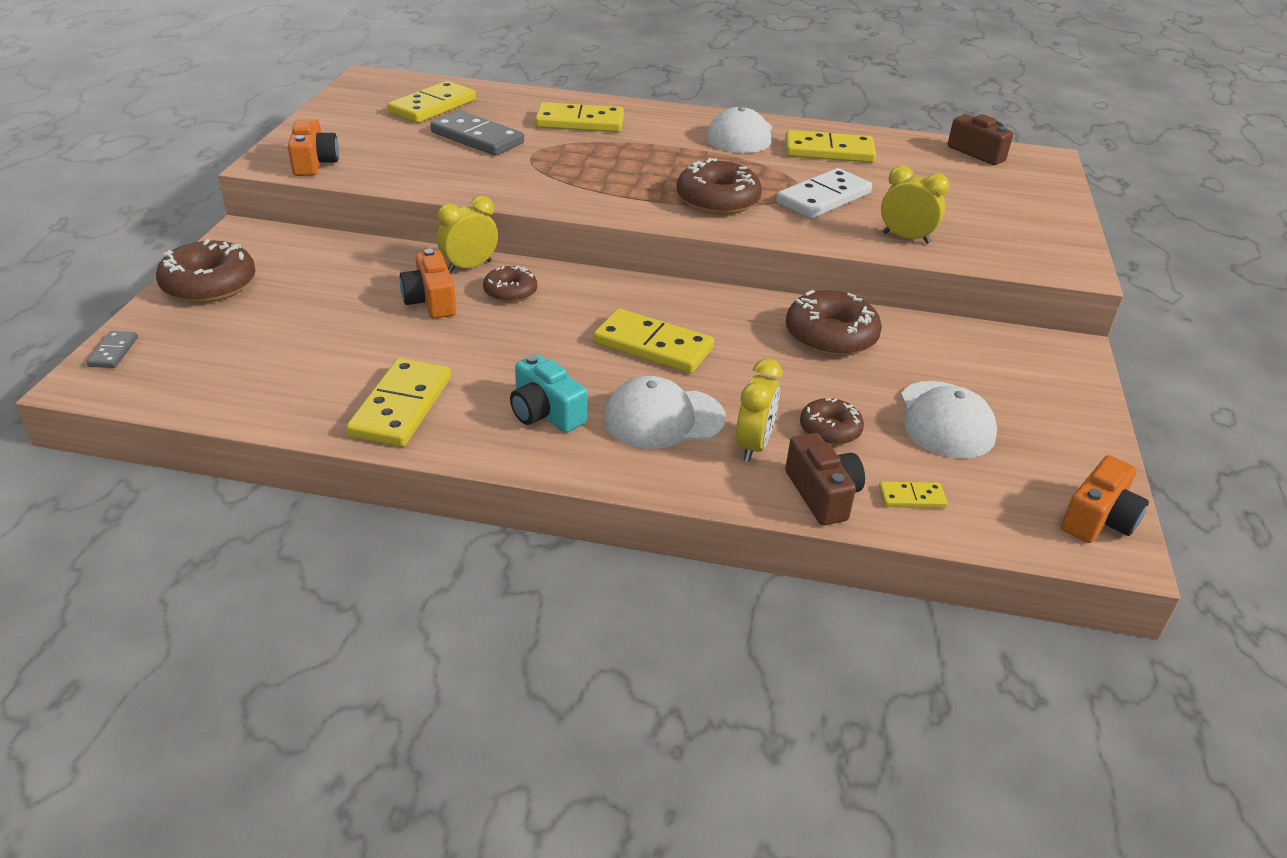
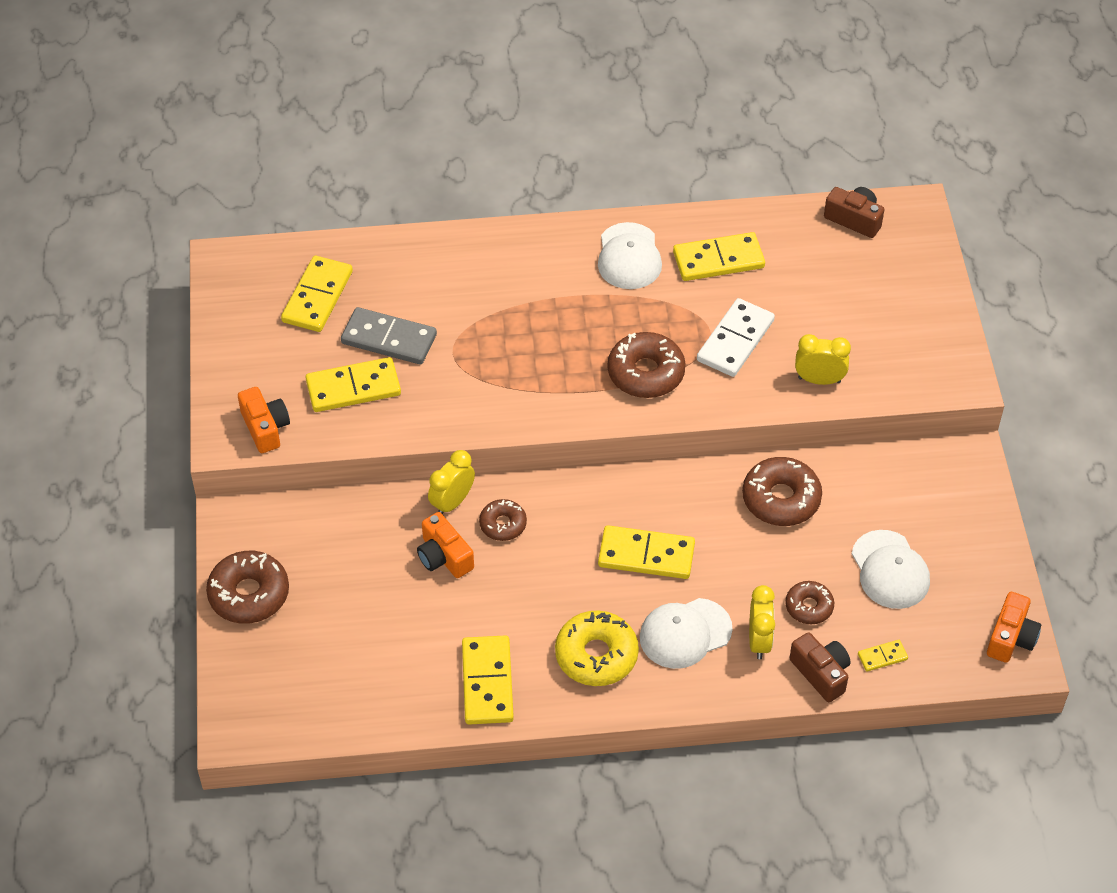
camera: 15 degrees left, 15 degrees up
grey domino [87,331,138,368] -> none
turquoise camera [510,354,587,433] -> yellow donut [555,610,639,686]
yellow domino [535,102,624,132] -> yellow domino moved to [305,357,401,412]

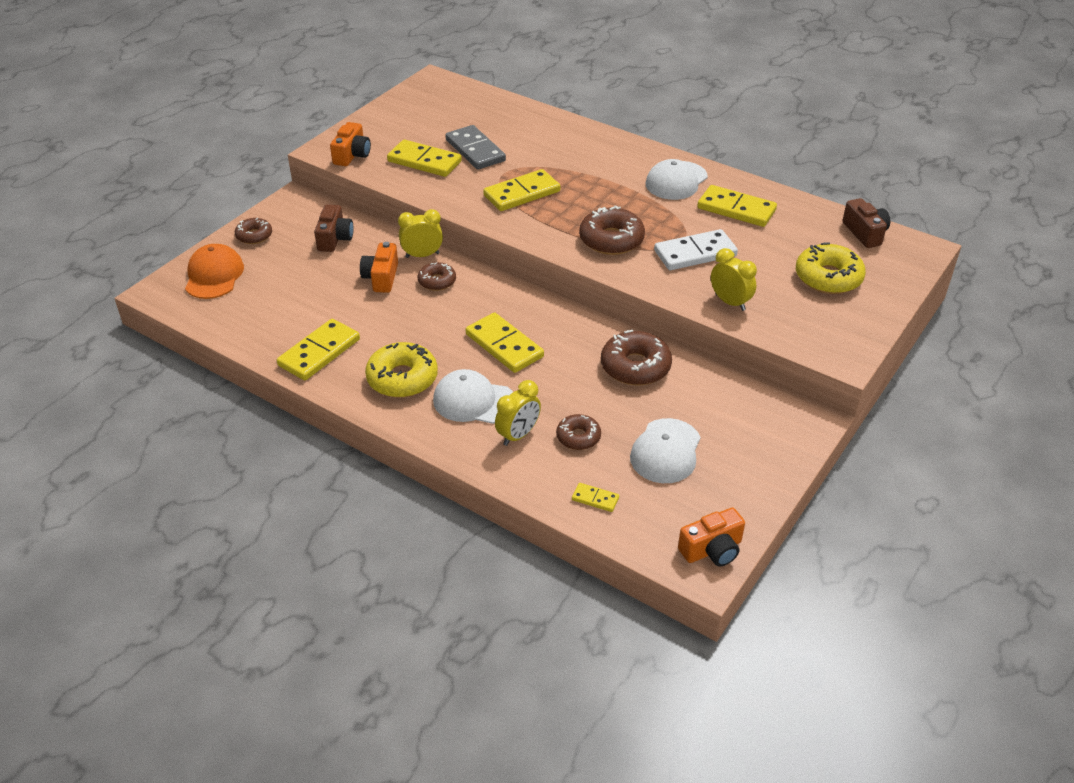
camera: 40 degrees right, 10 degrees down
brown donut [206,551,289,624] -> brown donut [235,218,272,244], size x0.59
yellow domino [281,256,353,332] -> yellow domino moved to [483,169,560,211]
brown camera [790,632,851,702] -> brown camera moved to [314,205,353,252]
none -> orange cap [185,244,244,299]
none -> yellow donut [796,242,866,294]

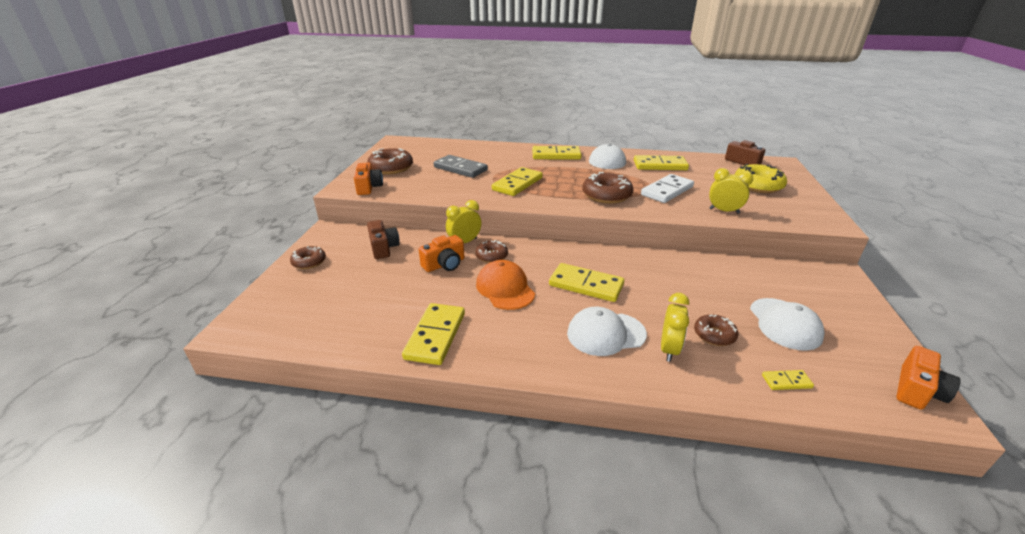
camera: 25 degrees left, 10 degrees down
orange cap [185,244,244,299] -> orange cap moved to [476,260,535,310]
orange camera [360,242,398,293] -> orange camera turned 105 degrees counterclockwise [419,235,464,272]
yellow donut [365,342,438,398] -> none
yellow domino [387,140,462,177] -> yellow domino moved to [532,146,581,159]
brown donut [601,330,672,385] -> brown donut moved to [367,148,413,174]

